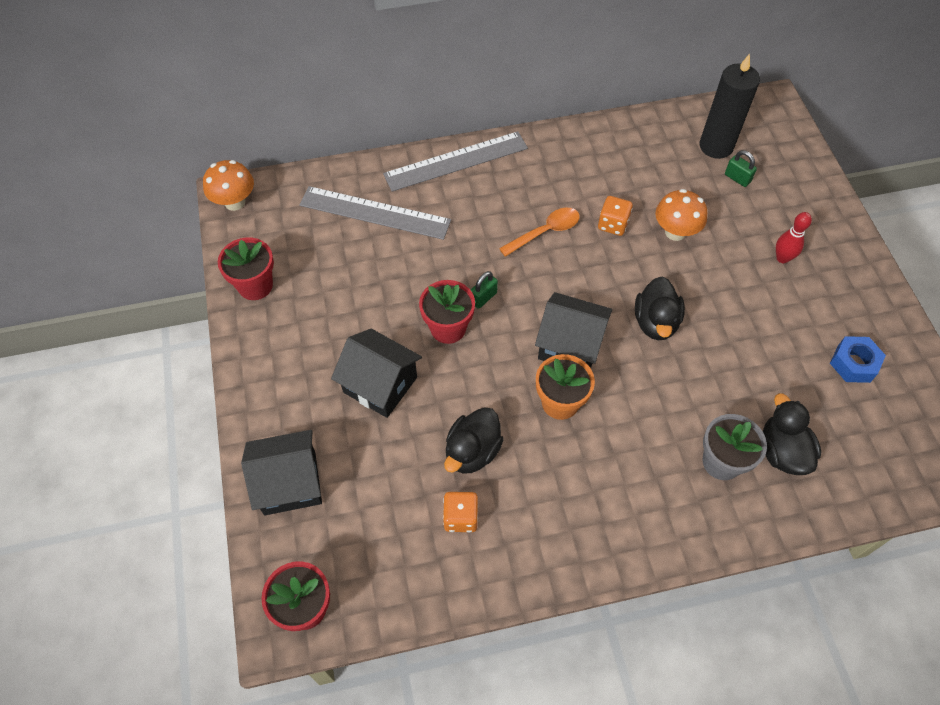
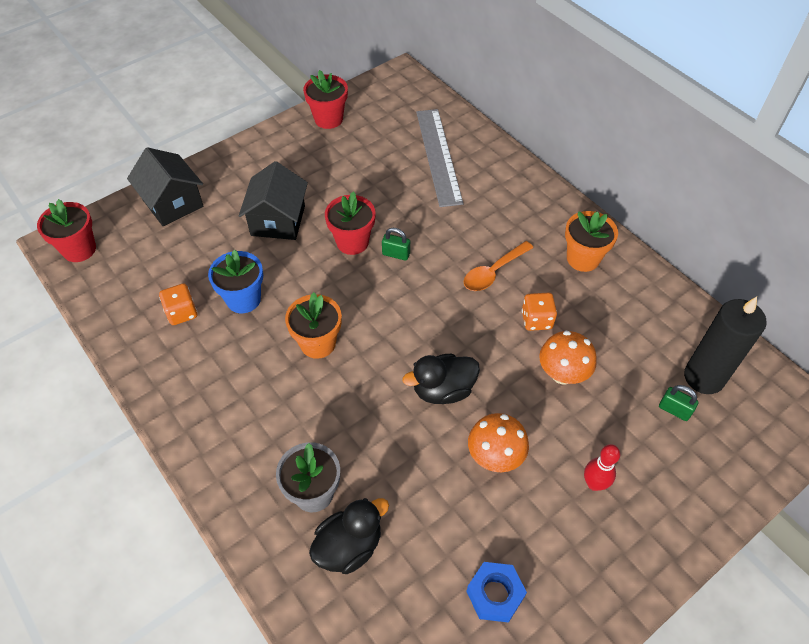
camera: 65 degrees right, 5 degrees down
orange mushroom [203,160,254,211] -> orange mushroom moved to [468,413,529,472]
grey ruler [383,131,528,192] -> none
black duck [444,407,504,474] -> blue flower pot [208,250,263,313]
orange spoon [499,208,580,257] -> orange spoon turned 105 degrees clockwise [464,241,533,291]
black house [535,292,612,368] -> none
green padlock [725,150,757,187] -> green padlock turned 75 degrees counterclockwise [659,385,698,421]
none -> orange flower pot [565,211,618,272]

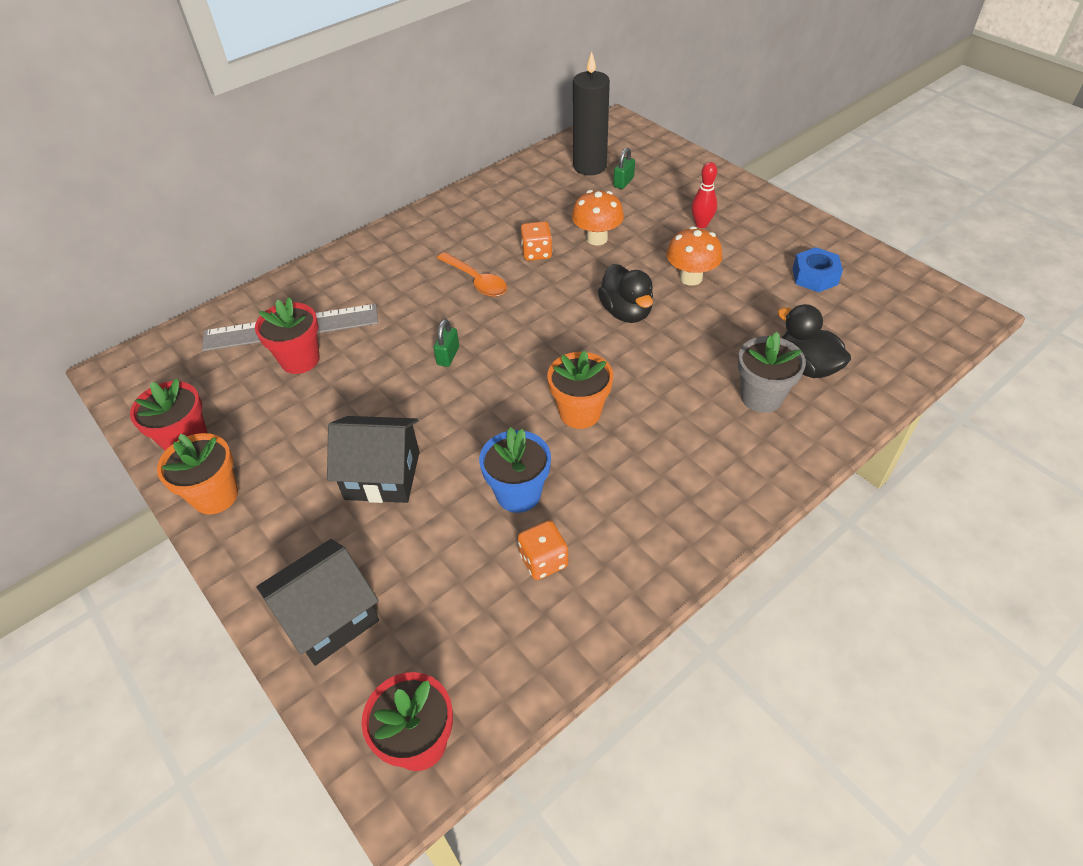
camera: 90 degrees left, 5 degrees down
red flower pot [325,191,376,255] -> red flower pot moved to [255,297,320,374]
orange flower pot [565,211,618,272] -> orange flower pot moved to [157,433,238,515]

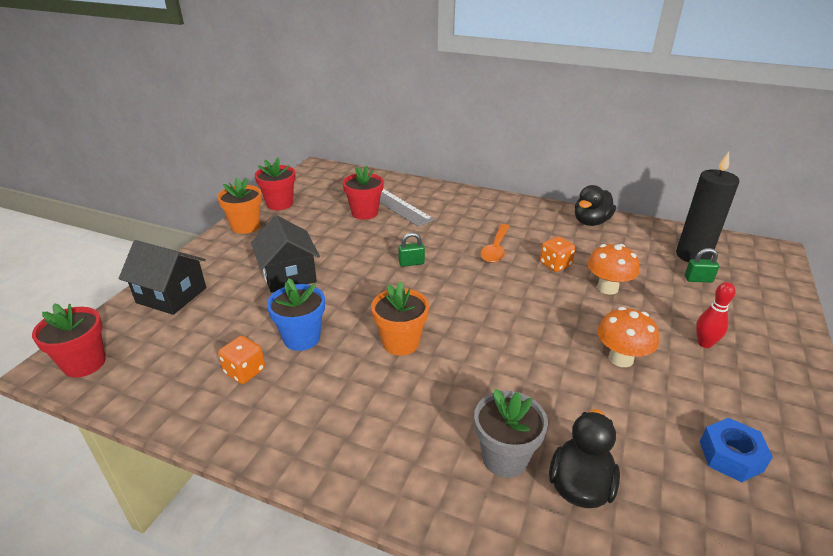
camera: 60 degrees right, 15 degrees down
black duck [598,264,653,323] -> black duck moved to [575,185,616,226]

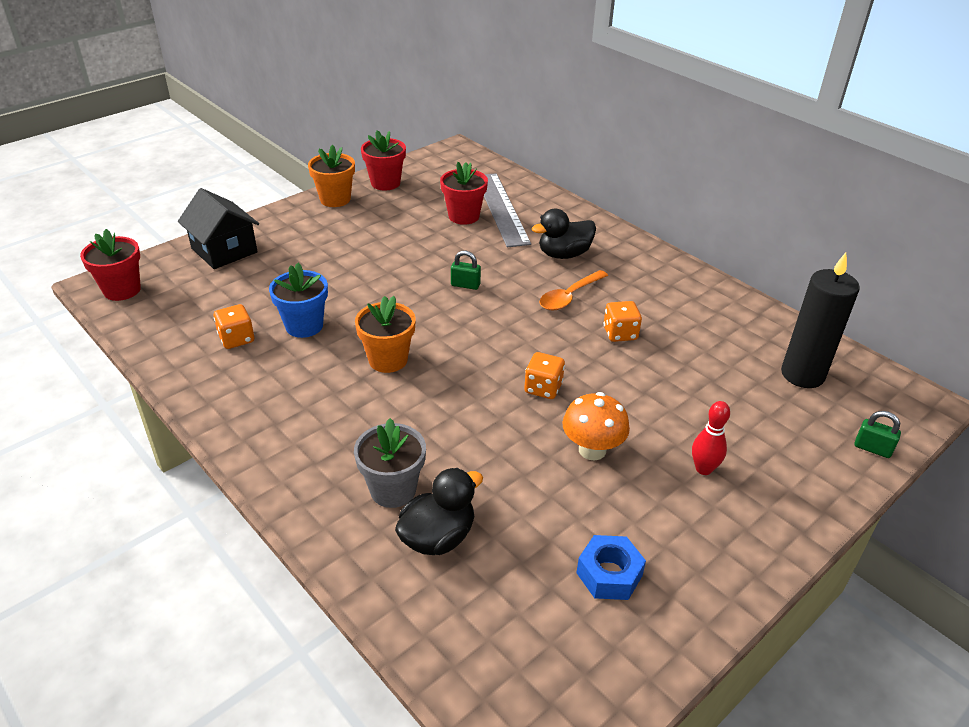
camera: 25 degrees right, 5 degrees up
black house [251,215,320,293] -> none
black duck [575,185,616,226] -> black duck moved to [532,209,596,259]
orange mushroom [587,244,639,295] -> none
green padlock [685,248,719,283] -> green padlock moved to [854,411,901,458]
none -> orange dice [524,352,565,399]

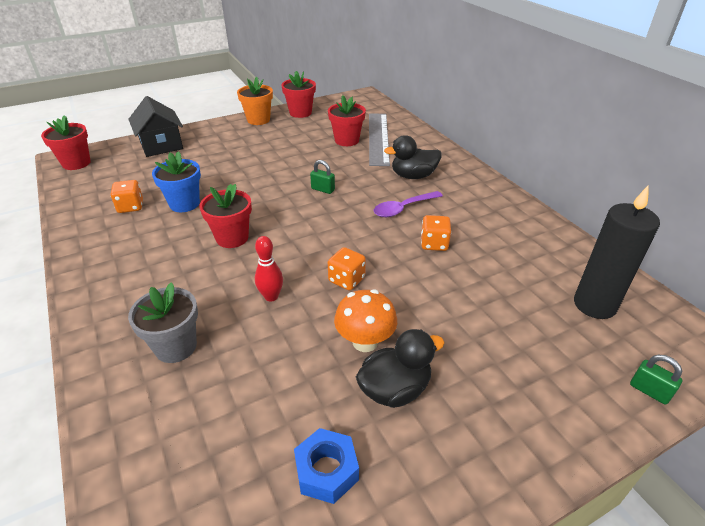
camera: 15 degrees right, 0 degrees up
orange flower pot [355,296,416,373] -> red flower pot [199,184,252,248]
black duck [395,468,483,555] -> black duck moved to [356,329,445,408]
orange spoon [539,270,608,311] -> purple spoon [374,191,443,217]
red bowling pin [692,401,730,475] -> red bowling pin moved to [255,236,283,302]

